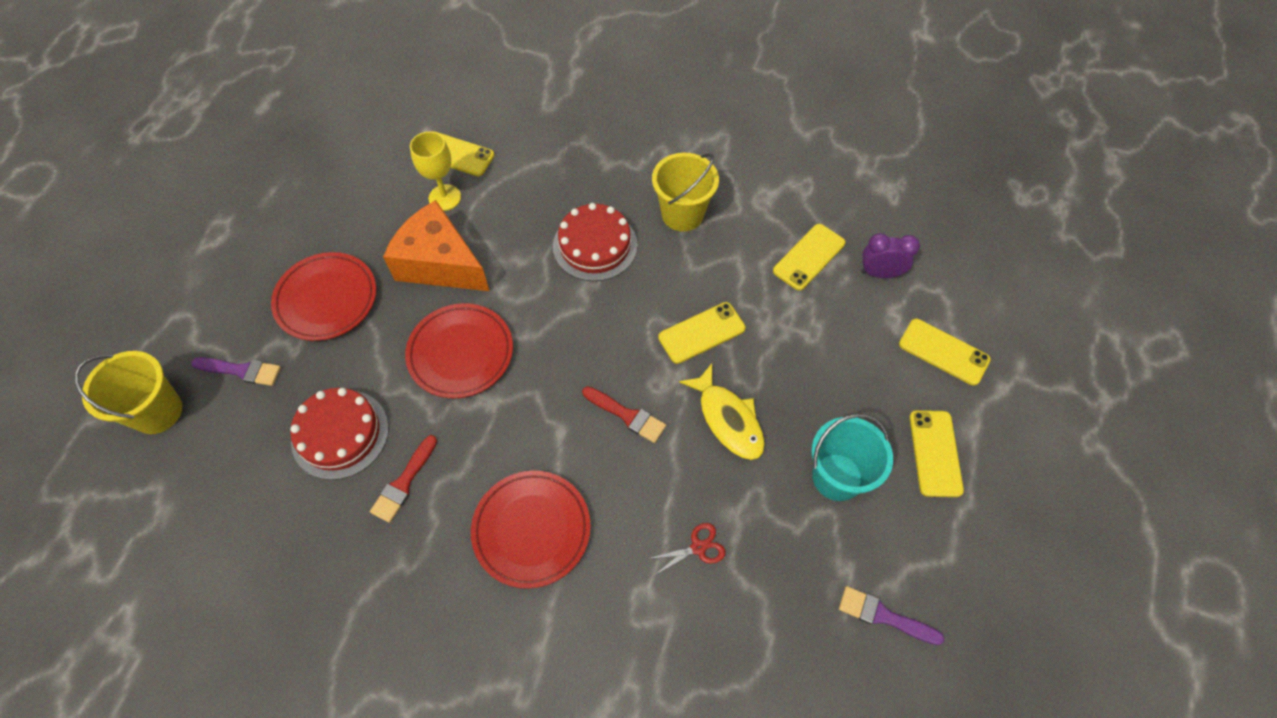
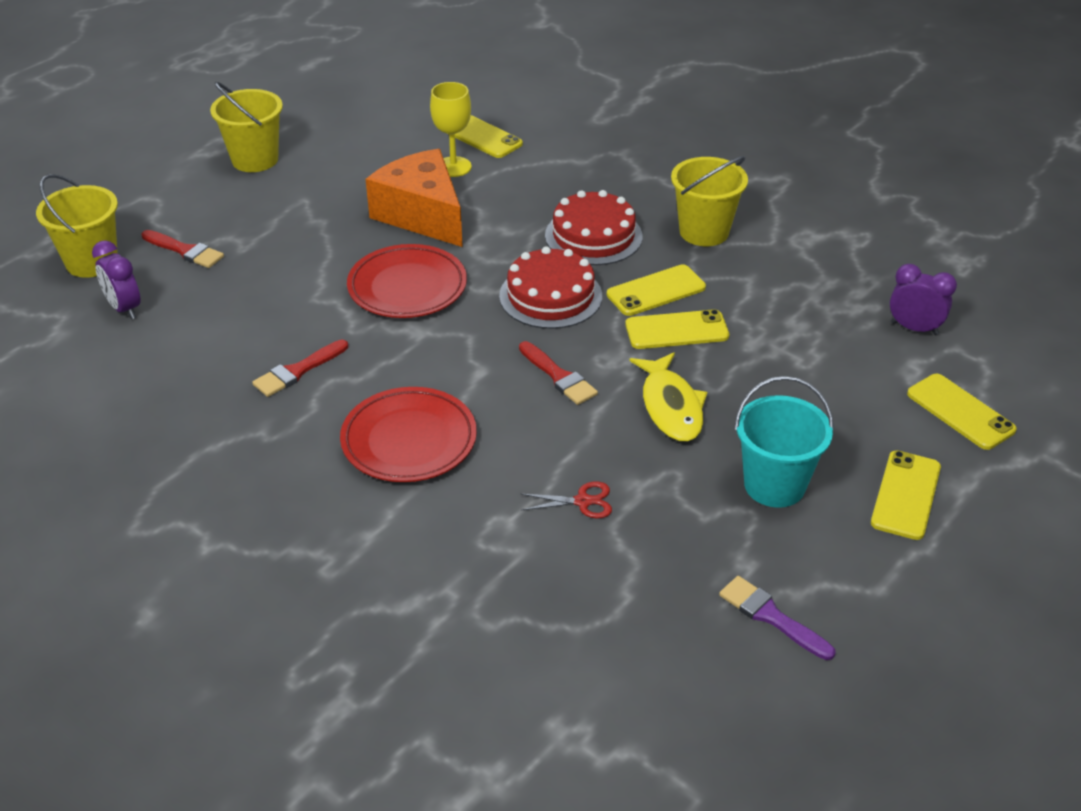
camera: 20 degrees right, 20 degrees down
purple brush [191,357,281,386] -> red brush [142,230,224,268]
red plate [271,252,376,341] -> none
red cake [290,388,389,480] -> red cake moved to [499,246,602,329]
yellow phone [773,224,846,291] -> yellow phone moved to [607,264,706,316]
none -> purple clock [92,240,141,319]
none -> yellow bucket [210,82,283,172]

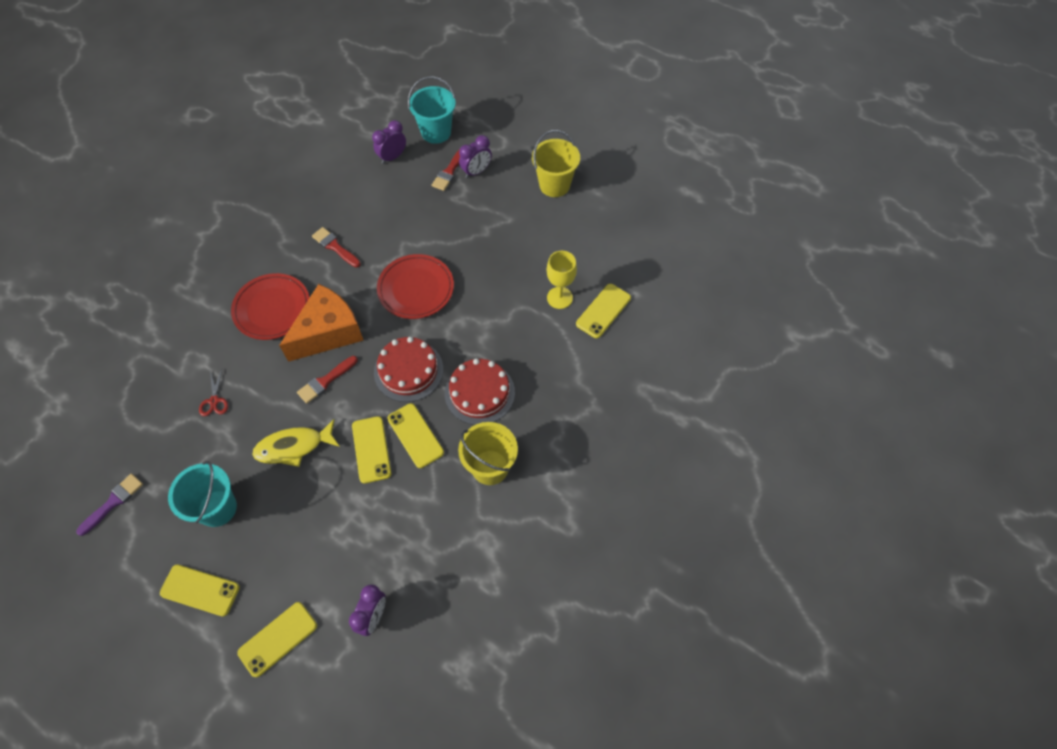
camera: 85 degrees right, 20 degrees up
yellow bucket [36,174,118,278] -> turquoise bucket [408,76,456,144]
orange cheese [366,149,463,247] -> orange cheese moved to [279,284,364,362]
none -> purple clock [459,135,492,178]

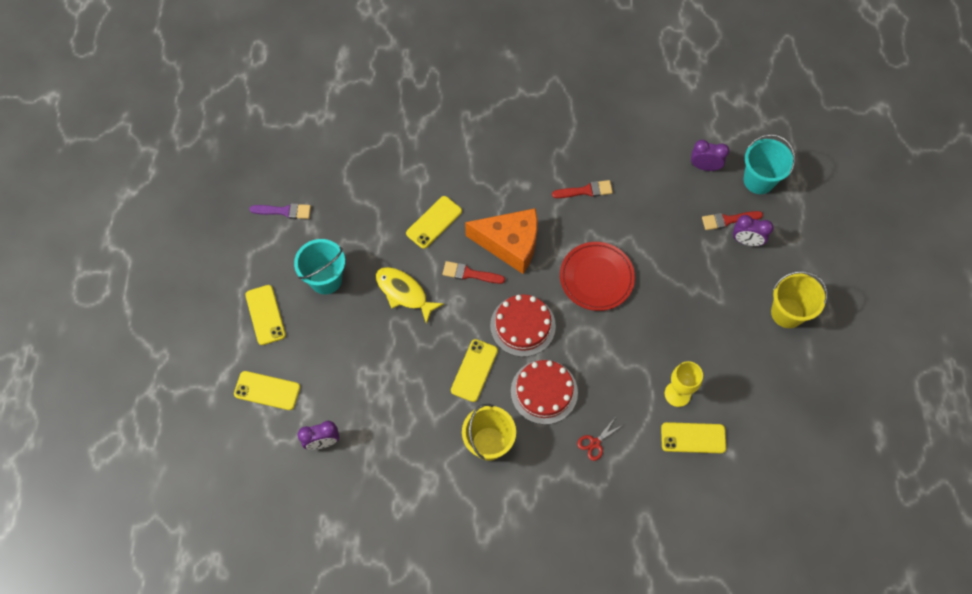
camera: 55 degrees right, 5 degrees up
red scissors [199,369,228,416] -> red scissors moved to [577,418,623,461]
red plate [231,273,310,340] -> none
red brush [312,227,361,268] -> red brush turned 75 degrees clockwise [552,180,613,198]
yellow phone [352,416,391,484] -> yellow phone moved to [406,196,462,249]

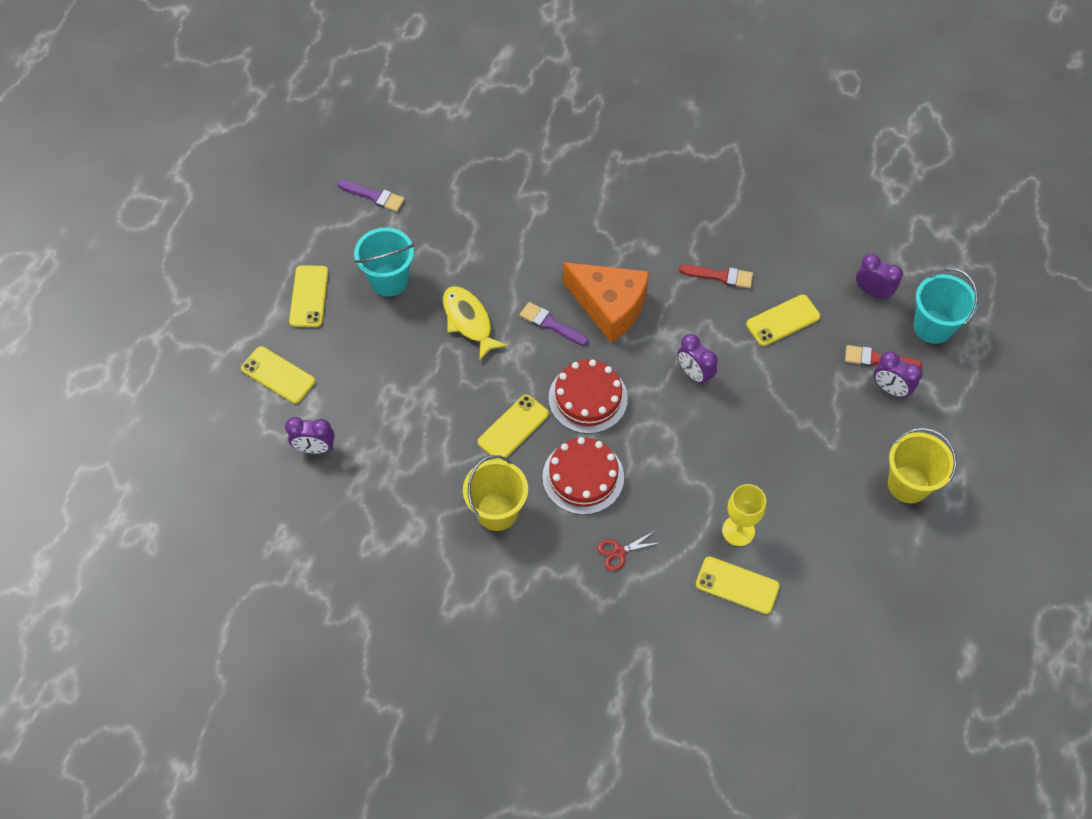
camera: 20 degrees right, 5 degrees down
yellow phone [406,196,462,249] -> yellow phone moved to [746,294,821,346]
red brush [443,261,505,284] -> purple brush [520,302,588,346]
red plate [560,242,635,311] -> purple clock [677,334,718,386]

